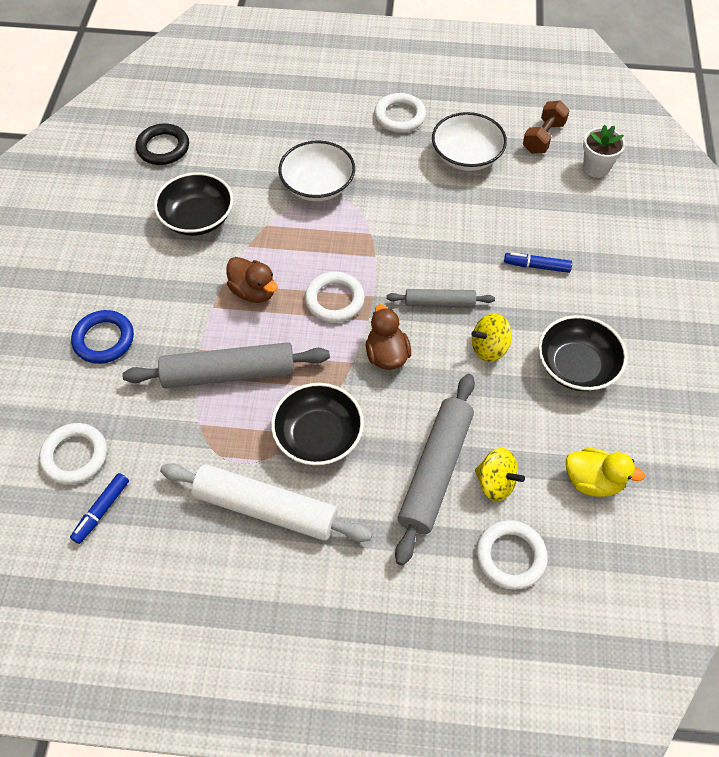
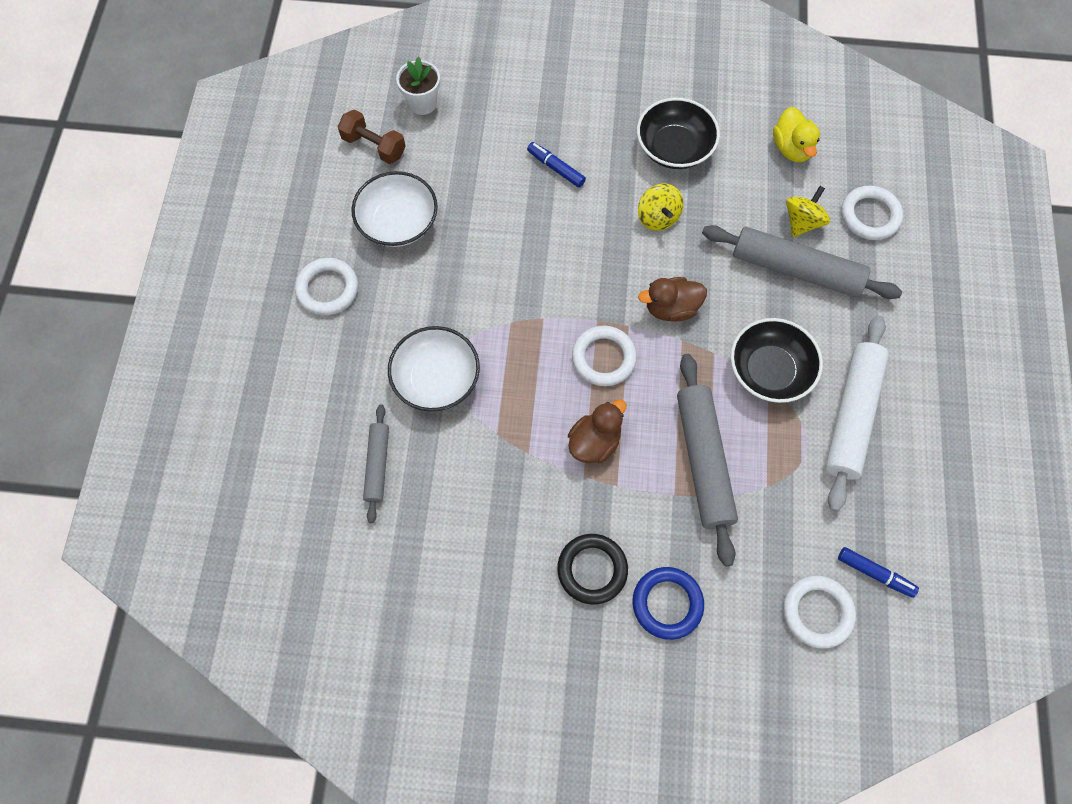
camera: 90 degrees left, 10 degrees up
black ring [136,123,189,165] -> black ring moved to [557,534,628,605]
black bowl [154,172,233,236] -> none
grey rolling pin [386,289,495,307] -> grey rolling pin moved to [363,404,389,523]
blue marker [504,253,572,273] -> blue marker turned 120 degrees clockwise [527,142,586,188]
yellow duck [566,448,645,497] -> yellow duck turned 150 degrees clockwise [773,107,820,162]

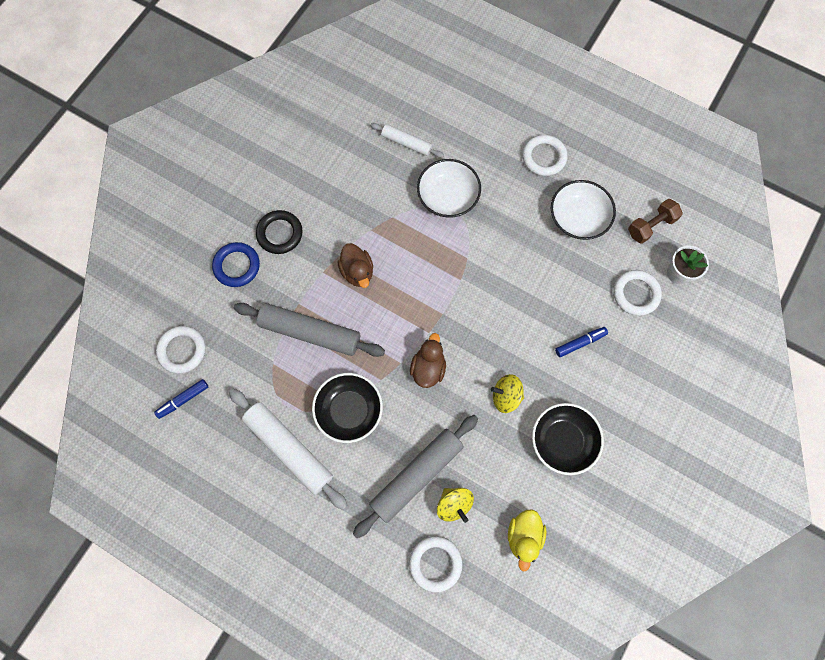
camera: 115 degrees right, 5 degrees up
grey rolling pin [363,404,389,523] -> white rolling pin [370,123,444,158]
white ring [572,326,637,386] -> white ring moved to [613,270,662,316]
yellow duck [773,107,820,162] -> yellow duck turned 90 degrees counterclockwise [508,509,547,571]

